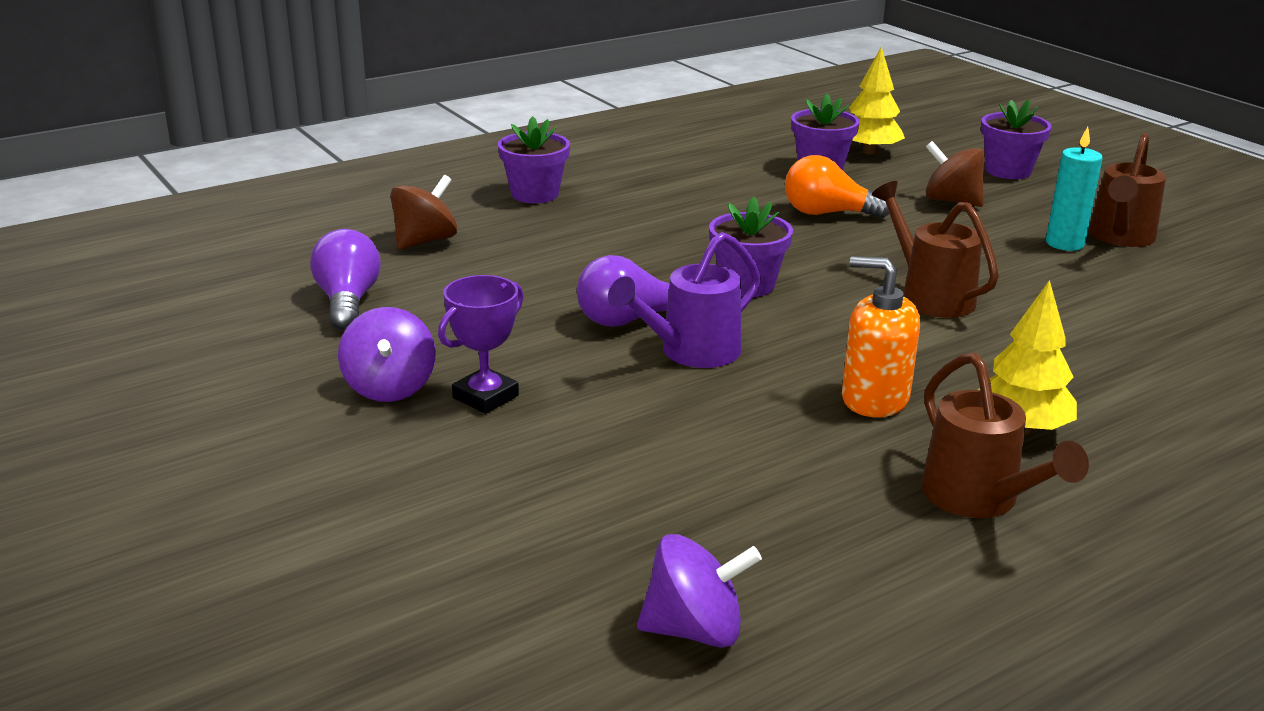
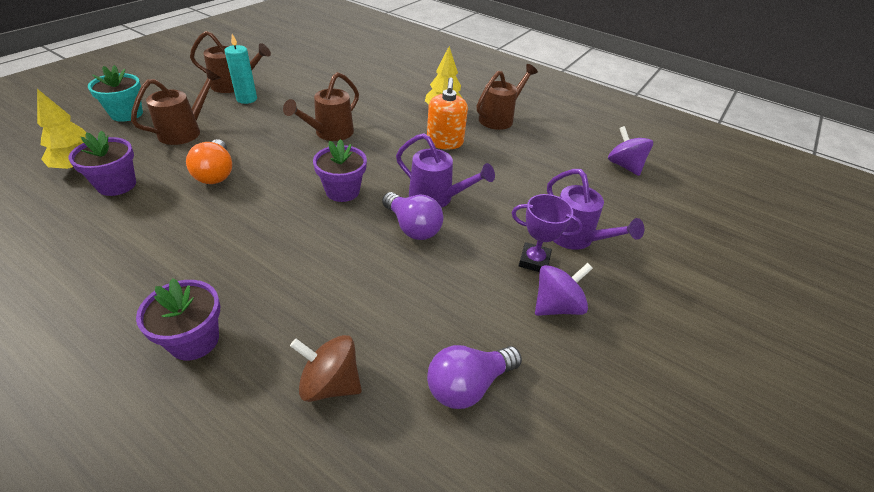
camera: 115 degrees left, 15 degrees up
brown spinning top [926,141,985,207] -> brown watering can [131,68,221,145]
purple flower pot [981,99,1052,179] -> turquoise flower pot [88,65,143,122]
none -> purple watering can [547,169,644,250]

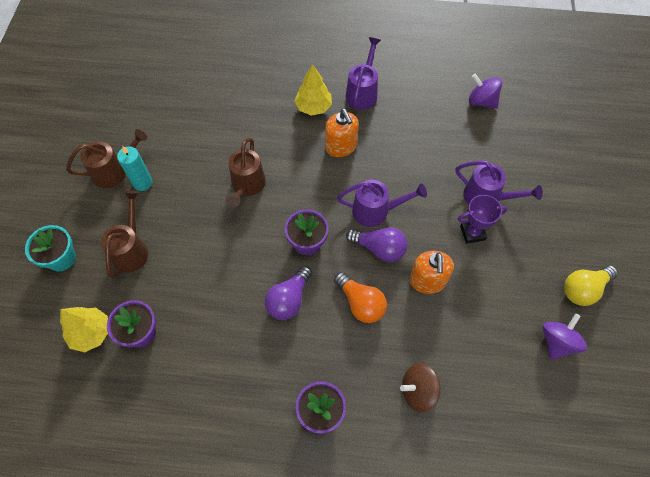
camera: 25 degrees left, 20 degrees up
orange light bulb [186,139,232,184] -> orange light bulb moved to [334,272,387,323]
purple light bulb [427,345,522,409] -> purple light bulb moved to [265,266,312,320]
brown watering can [477,64,538,130] -> purple watering can [346,37,381,110]
purple spinning top [535,263,593,316] -> purple spinning top moved to [543,313,587,360]
none -> orange soap dispenser [409,251,454,294]
none -> yellow light bulb [564,266,618,306]

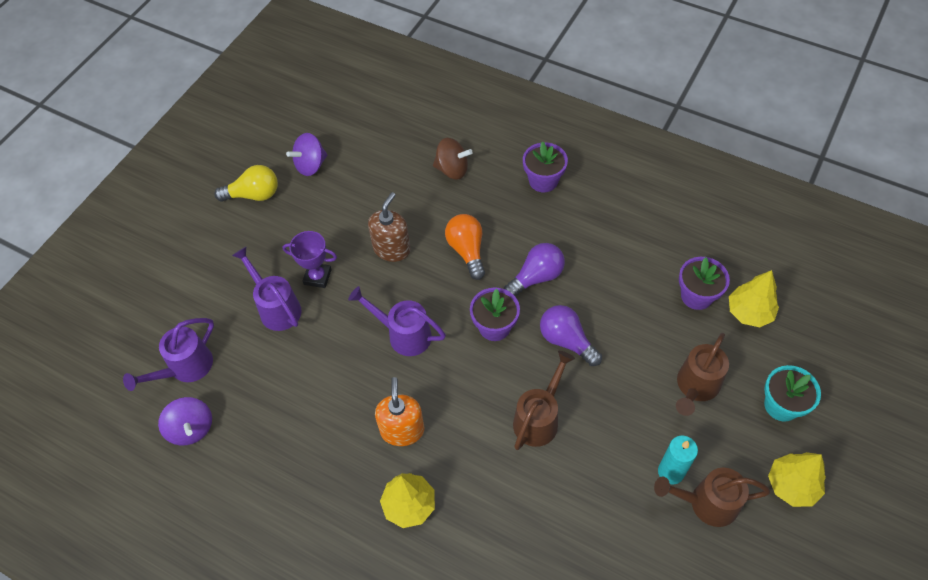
camera: 155 degrees left, 5 degrees down
purple watering can [346,37,381,110] -> purple watering can moved to [123,318,214,391]
purple light bulb [346,227,408,262] -> purple light bulb moved to [540,305,602,366]
orange soap dispenser [409,251,454,294] -> brown soap dispenser [368,192,411,262]
none -> yellow tree [768,452,826,507]

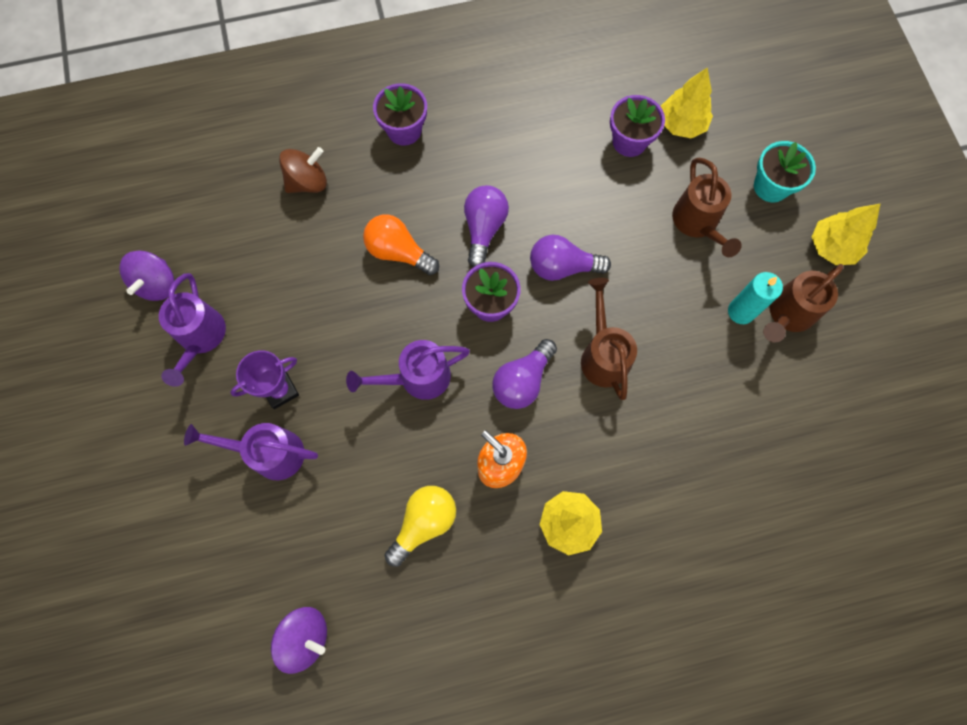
camera: 45 degrees left, 15 degrees up
purple watering can [123,318,214,391] -> purple watering can moved to [159,273,226,387]
yellow light bulb [214,165,278,202] -> yellow light bulb moved to [384,486,456,567]
brown soap dispenser [368,192,411,262] -> none
none -> purple light bulb [492,339,557,409]

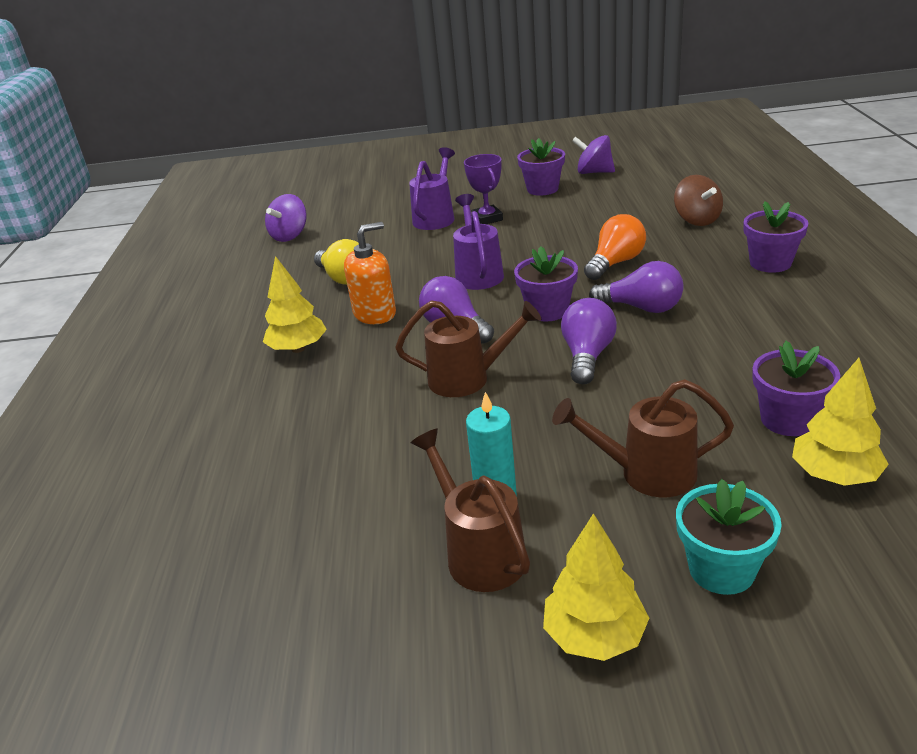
camera: 105 degrees right, 40 degrees down
purple watering can [159,273,226,387] -> purple flower pot [517,138,565,196]

